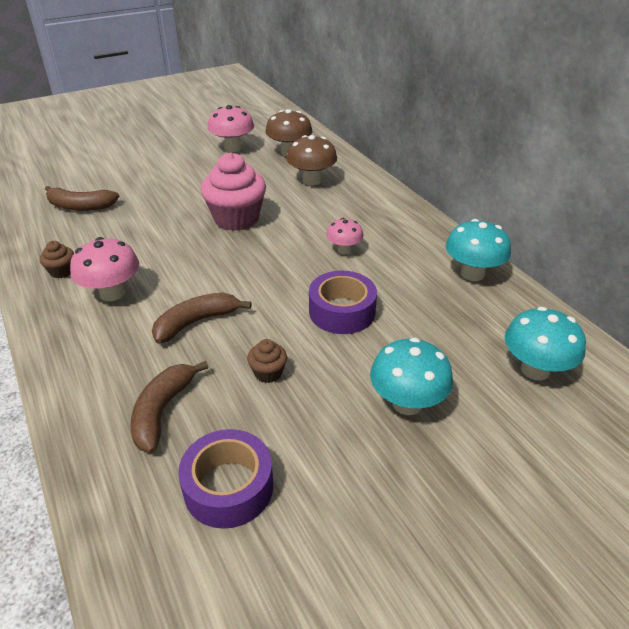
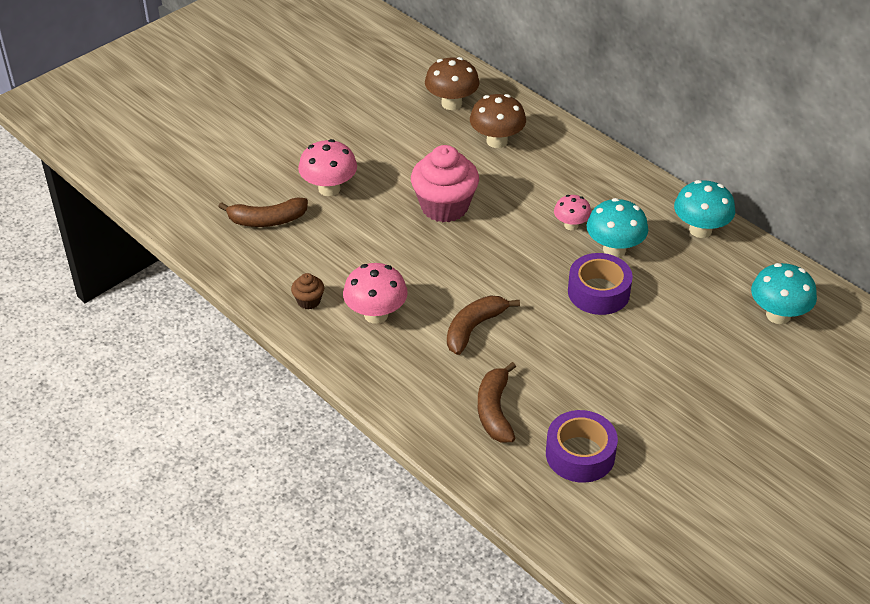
camera: 15 degrees left, 5 degrees up
pink mushroom [208,105,254,152] -> pink mushroom moved to [298,139,357,196]
brown cupcake [247,339,287,383] -> none
turquoise mushroom [370,338,453,415] -> turquoise mushroom moved to [587,198,648,257]

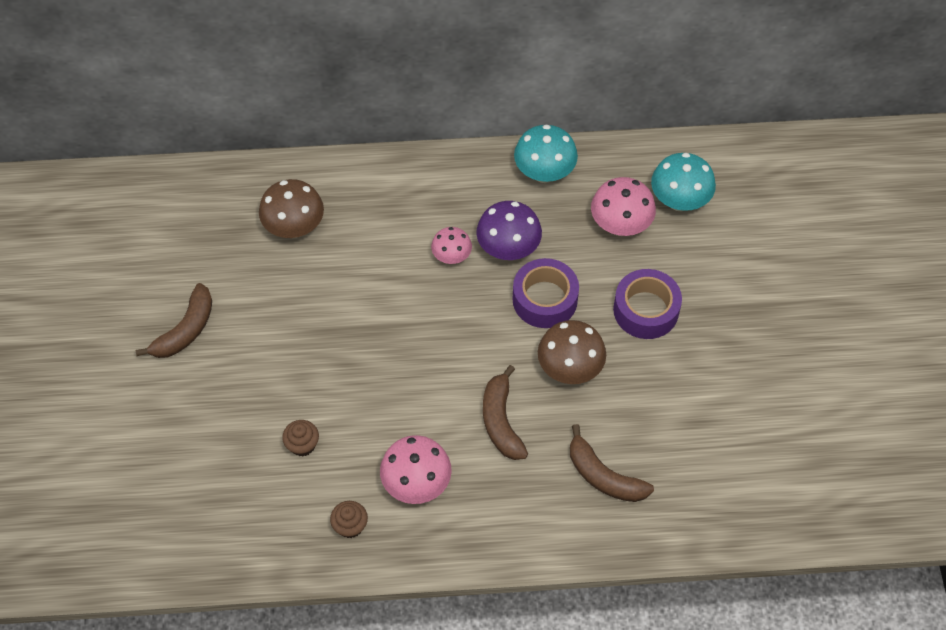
camera: 50 degrees left, 15 degrees up
brown banana [218,198,308,227] -> brown banana moved to [135,283,212,358]
pink mushroom [298,139,357,196] -> pink mushroom moved to [591,177,656,236]
pink cupcake [411,145,479,222] -> none
brown mushroom [425,57,480,110] -> brown mushroom moved to [538,320,606,384]
purple tape [546,410,618,483] -> purple tape moved to [613,269,682,339]
turquoise mushroom [587,198,648,257] -> purple mushroom [476,201,542,260]
none -> brown cupcake [282,420,319,457]

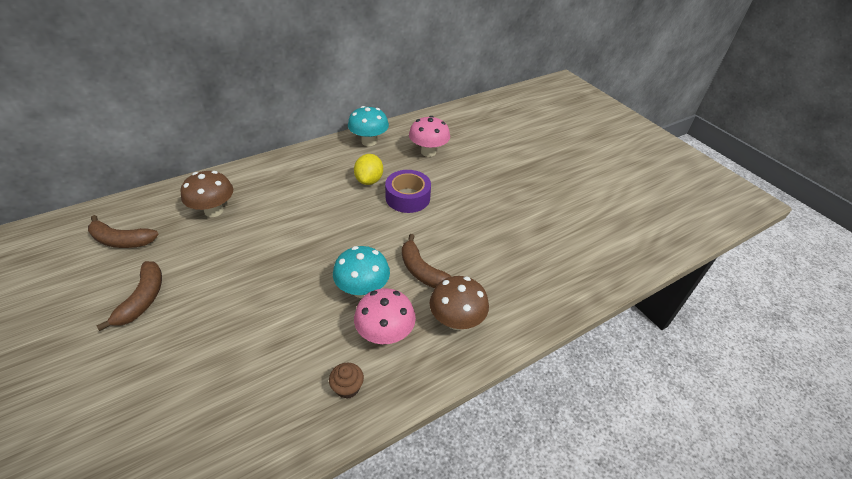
camera: 30 degrees left, 15 degrees down
brown cupcake [282,420,319,457] -> none
pink mushroom [431,227,472,264] -> none
purple mushroom [476,201,542,260] -> yellow lemon [354,154,383,185]
brown mushroom [538,320,606,384] -> brown mushroom moved to [430,276,489,330]
brown banana [570,424,654,502] -> brown banana moved to [88,215,159,248]
purple tape [613,269,682,339] -> none
turquoise mushroom [651,153,716,211] -> turquoise mushroom moved to [333,246,390,298]

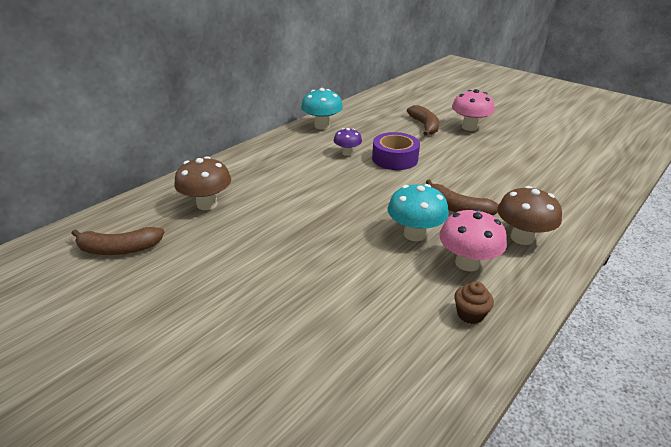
camera: 15 degrees left, 10 degrees down
brown banana [96,261,162,331] -> brown banana moved to [407,105,439,136]
yellow lemon [354,154,383,185] -> purple mushroom [334,128,362,156]
pink mushroom [409,116,450,157] -> pink mushroom moved to [452,89,495,131]

